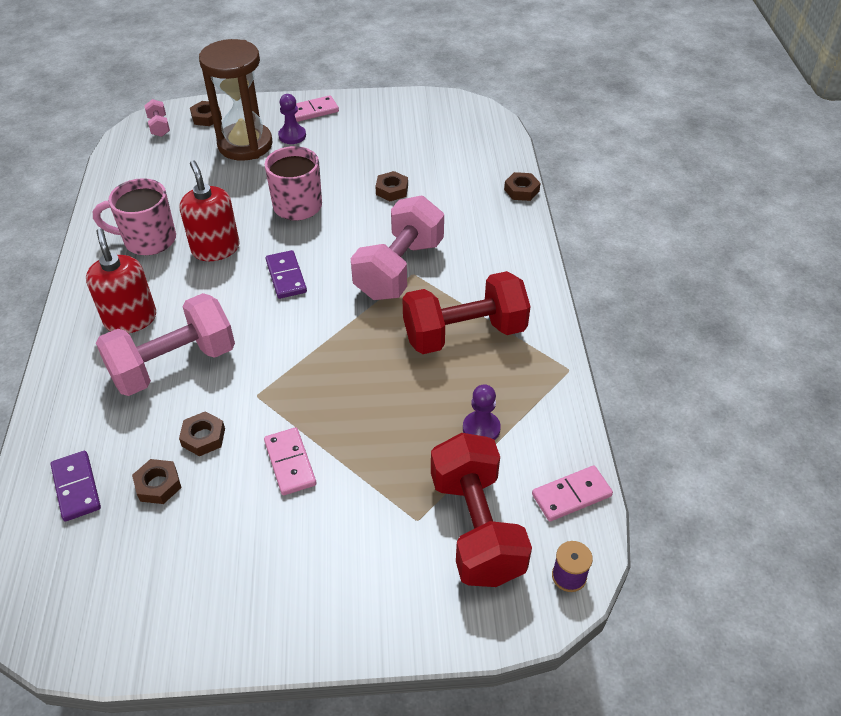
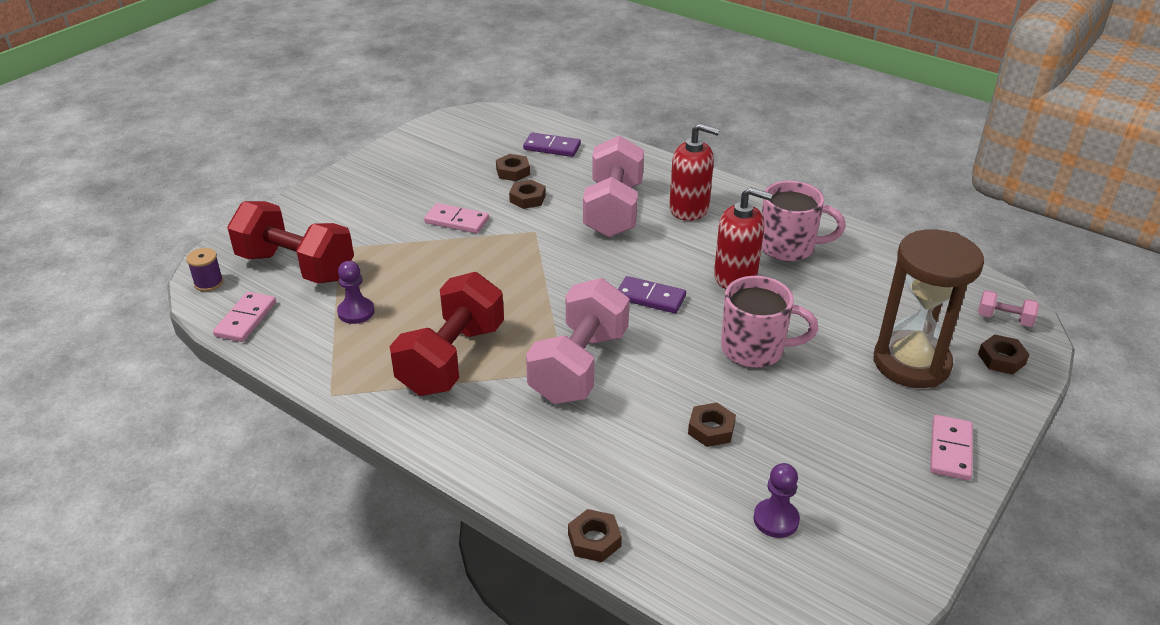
camera: 130 degrees right, 10 degrees down
pink mug [93,178,176,255] -> pink mug turned 60 degrees clockwise [761,181,846,262]
purple pawn [278,94,306,144] -> purple pawn moved to [753,463,800,538]
pink dumbbell [351,195,444,300] -> pink dumbbell turned 45 degrees clockwise [526,278,630,404]

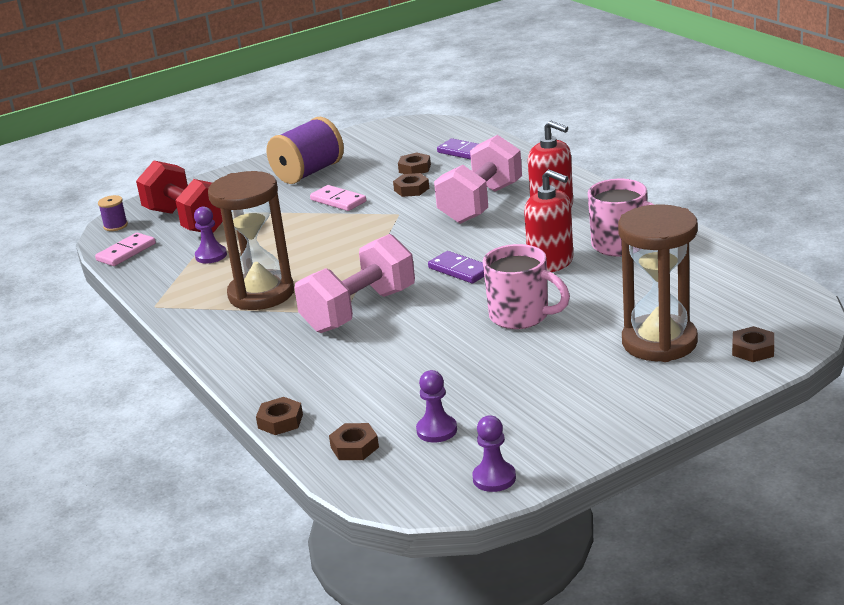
camera: 25 degrees right, 10 degrees down
red dumbbell [390,272,504,396] -> brown hourglass [208,171,294,310]
brown nut [688,402,736,447] -> brown nut moved to [329,423,379,460]
pink domino [930,415,973,480] -> none
pink dumbbell [978,290,1039,327] -> none
none -> purple spool [267,117,344,184]
none -> purple pawn [472,415,516,492]

